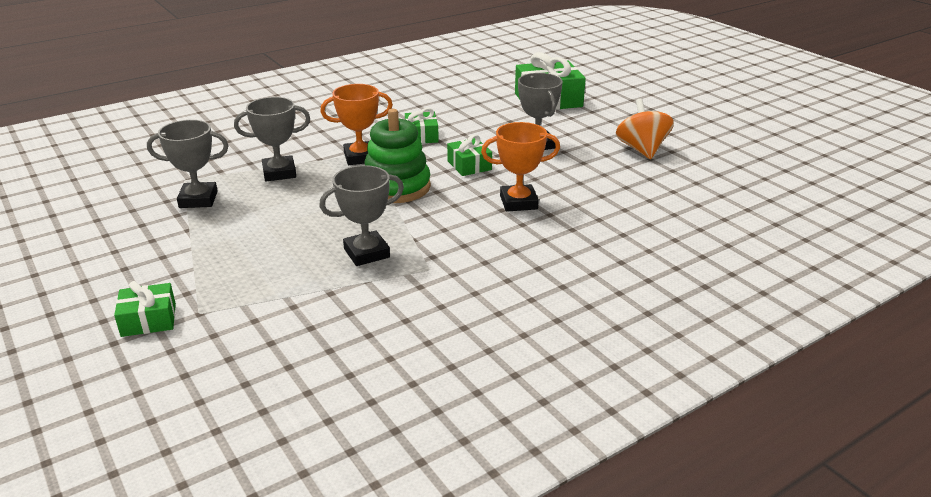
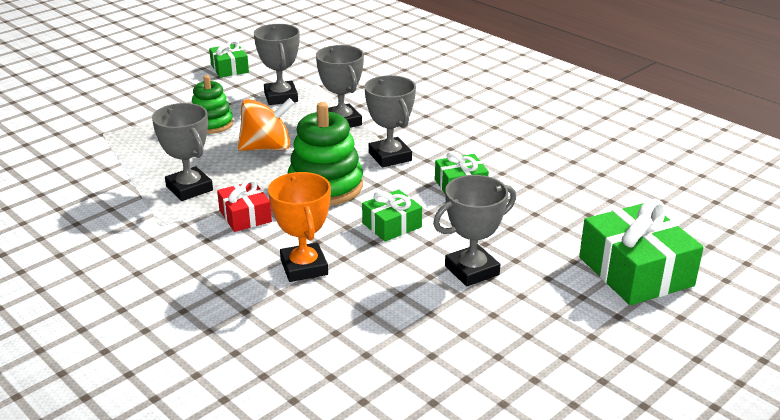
camera: 80 degrees right, 0 degrees up
green gift [114,281,176,337] -> green gift moved to [209,40,249,78]
orange trophy [320,84,393,165] -> grey trophy [364,75,416,167]
orange spinning top [616,99,674,159] -> orange spinning top moved to [238,98,295,151]
none -> green stacking toy [192,75,233,134]
none -> red gift [217,179,272,232]

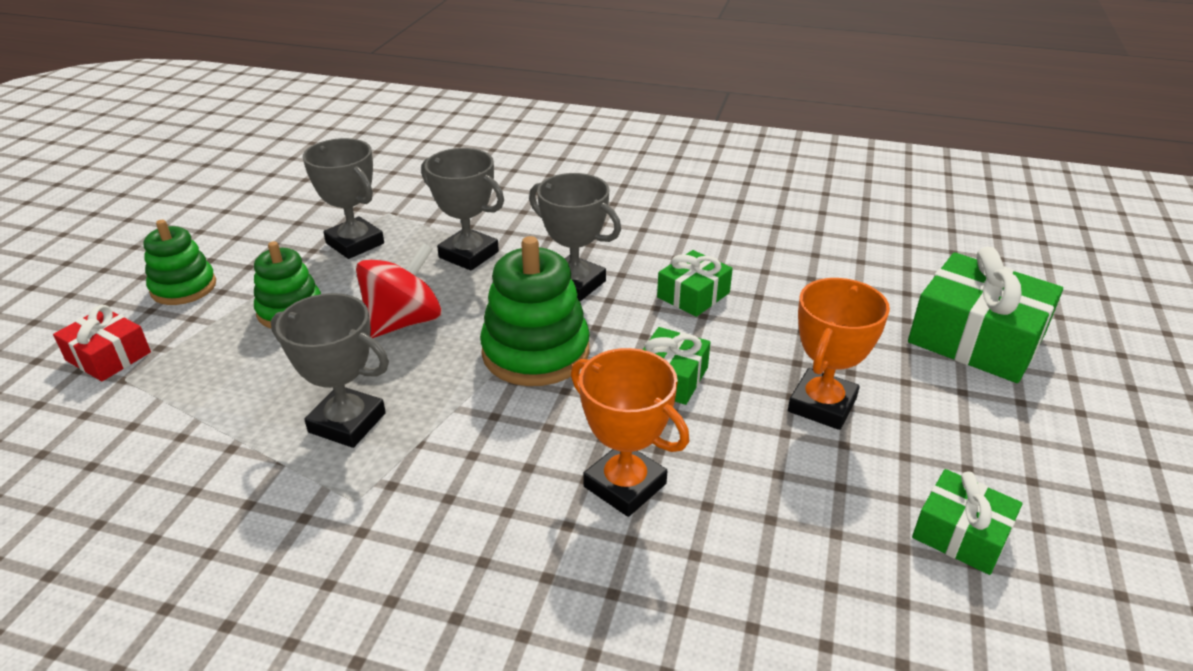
camera: 30 degrees left, 5 degrees up
green gift [209,40,249,78] -> green gift moved to [912,469,1023,575]
red gift [217,179,272,232] -> red gift moved to [53,305,151,381]
orange spinning top [238,98,295,151] -> red spinning top [356,243,442,338]
grey trophy [433,175,516,286] -> orange trophy [788,278,890,430]
none -> green stacking toy [144,220,216,305]

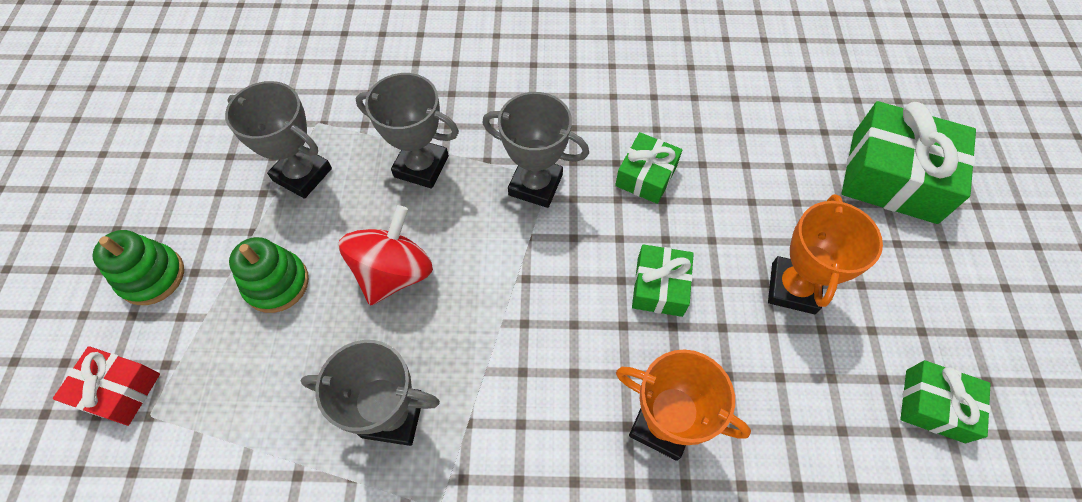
camera: 15 degrees left, 25 degrees up
green stacking toy [480,236,590,386] -> none

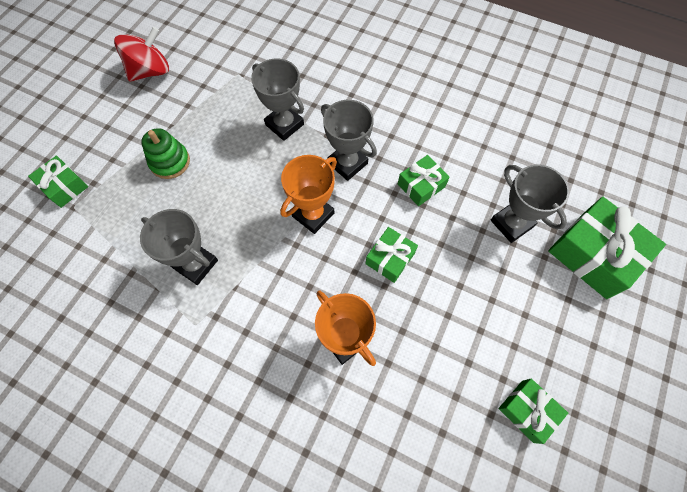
camera: 25 degrees right, 5 degrees up
red gift [53,346,160,426] -> green gift [28,156,88,208]
green stacking toy [92,230,184,305] -> none
grey trophy [225,81,332,199] -> grey trophy moved to [491,164,569,243]
red spinning top [338,205,433,305] -> red spinning top moved to [114,27,169,82]
orange trophy [768,194,883,314] -> orange trophy moved to [280,155,337,234]

